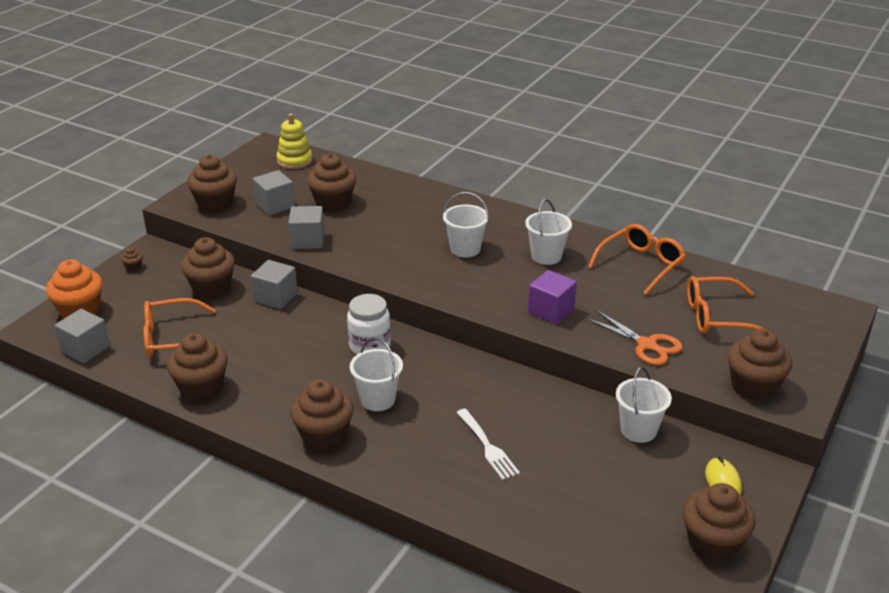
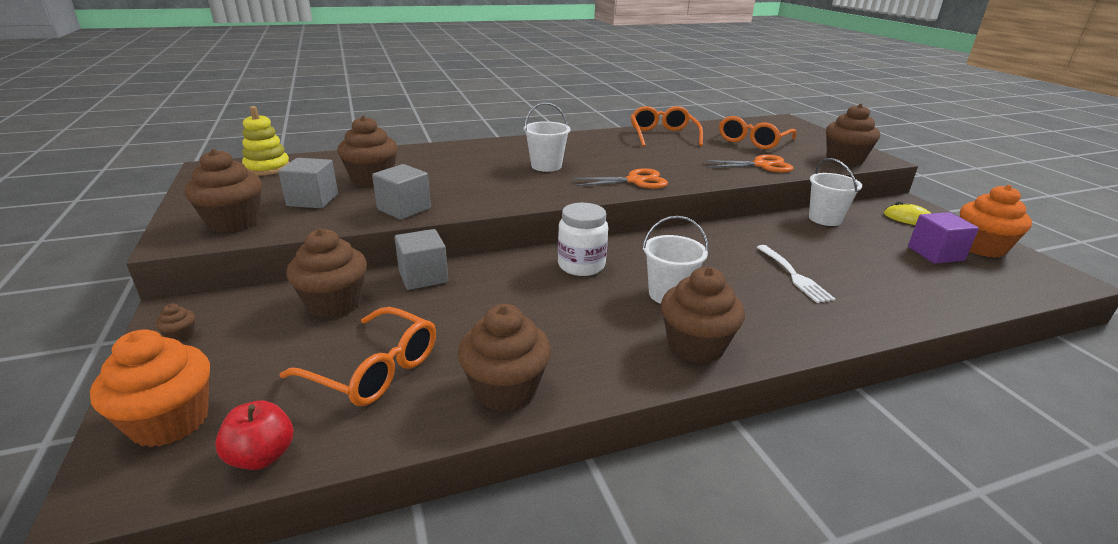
camera: 50 degrees left, 5 degrees down
grey cube [54,309,110,363] -> red apple [215,401,293,470]
orange glasses [143,298,216,357] -> orange glasses turned 90 degrees counterclockwise [280,307,436,406]
white fork [456,408,520,480] -> white fork turned 60 degrees clockwise [757,245,835,303]
white bucket [525,199,572,265] -> none
purple cube [528,270,577,324] -> purple cube moved to [908,212,979,264]
brown cupcake [683,483,756,563] -> orange cupcake [960,185,1032,258]
none -> orange scissors [571,168,668,189]

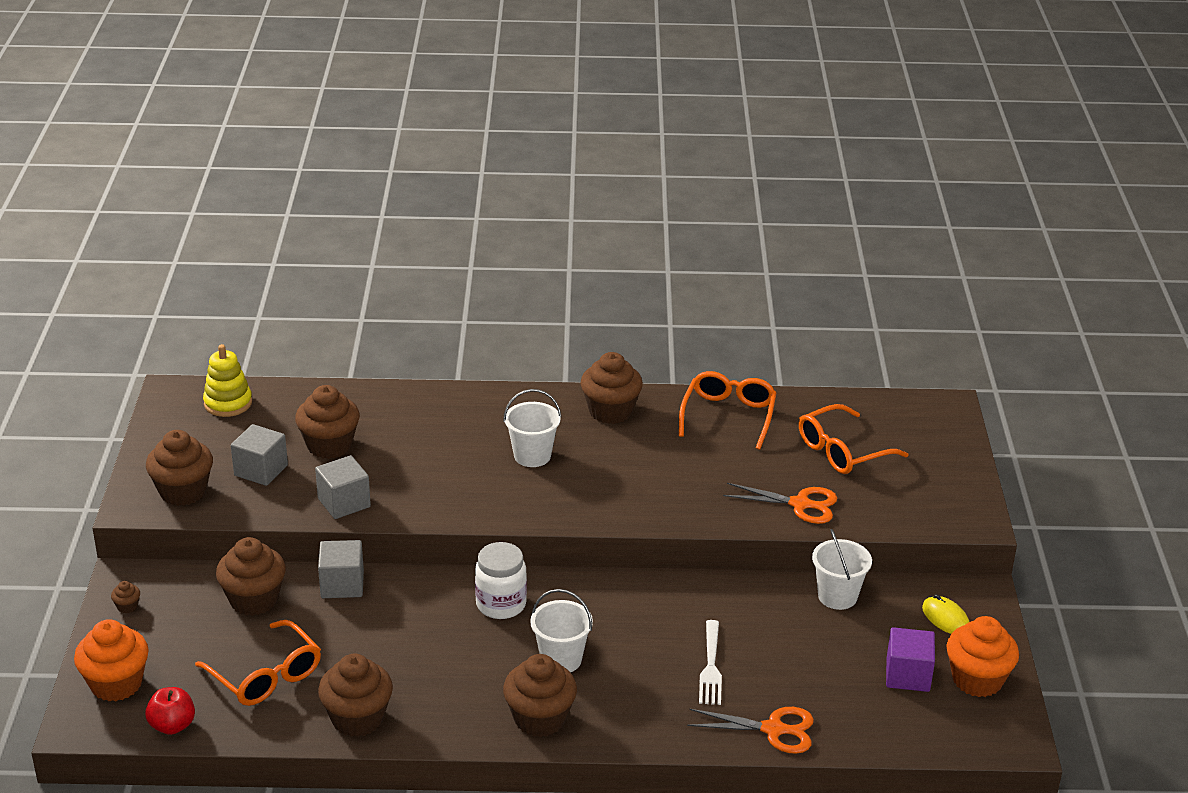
camera: 20 degrees right, 5 degrees up
orange scissors [571,168,668,189] -> orange scissors moved to [687,707,814,754]
brown cupcake [826,104,880,166] -> brown cupcake moved to [580,352,643,424]

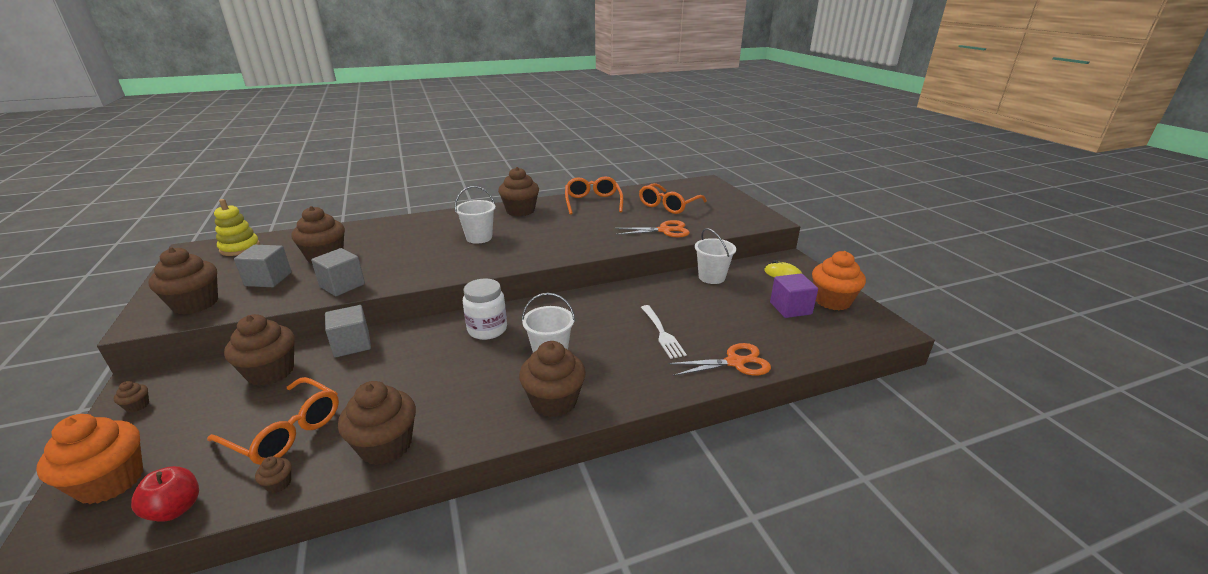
camera: 20 degrees left, 5 degrees down
none -> brown cupcake [255,456,292,493]

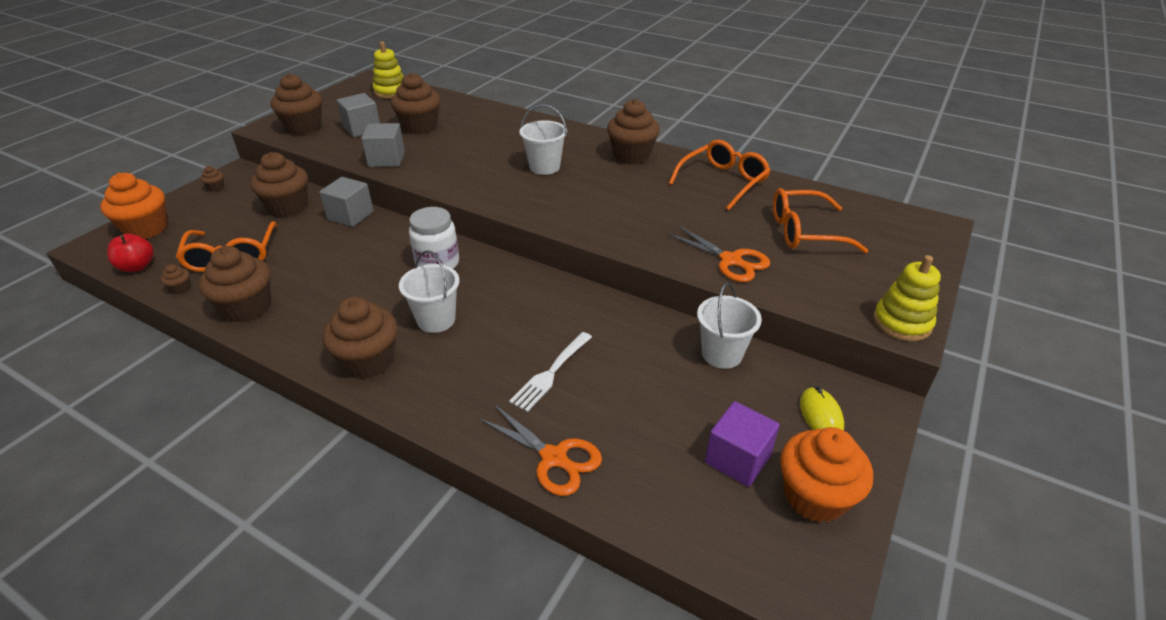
camera: 50 degrees right, 10 degrees up
none -> yellow stacking toy [873,255,941,341]

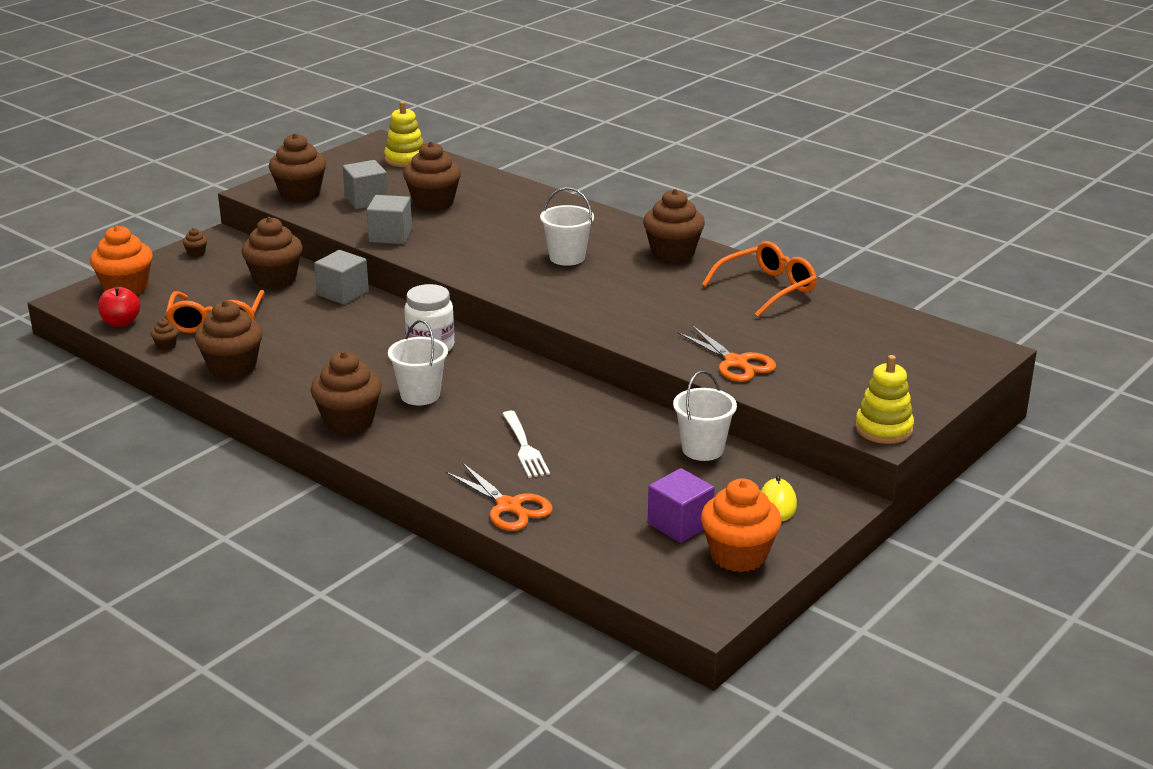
camera: 10 degrees right, 10 degrees down
white fork [509,332,592,412] -> white fork turned 60 degrees counterclockwise [502,411,550,478]
orange glasses [773,188,868,253] -> none

